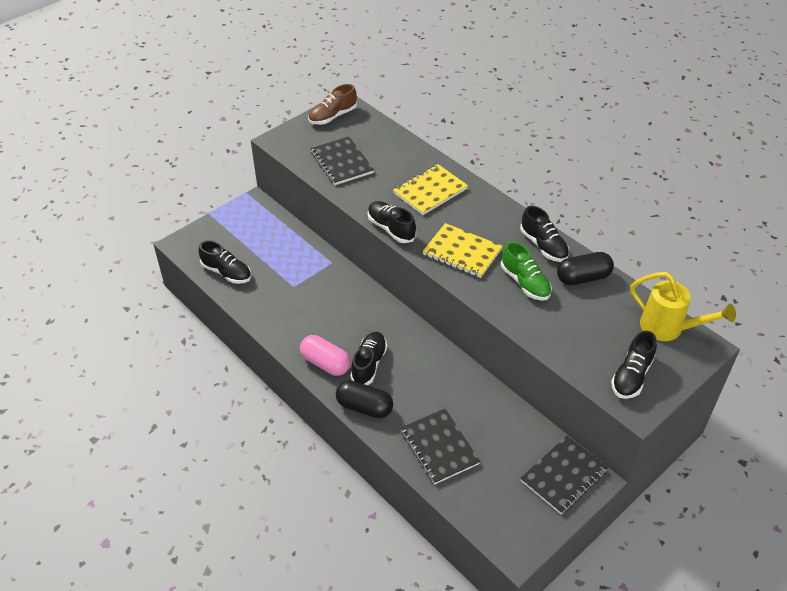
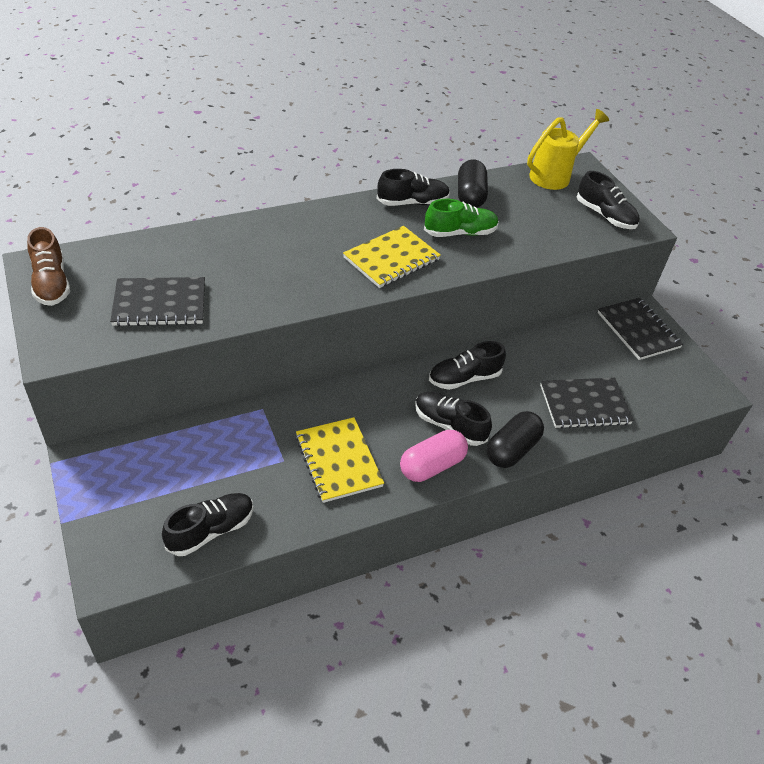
camera: 75 degrees left, 0 degrees up
black shoe [368,201,416,243] -> black shoe moved to [429,341,506,390]
yellow notebook [393,164,468,215] -> yellow notebook moved to [296,417,384,503]

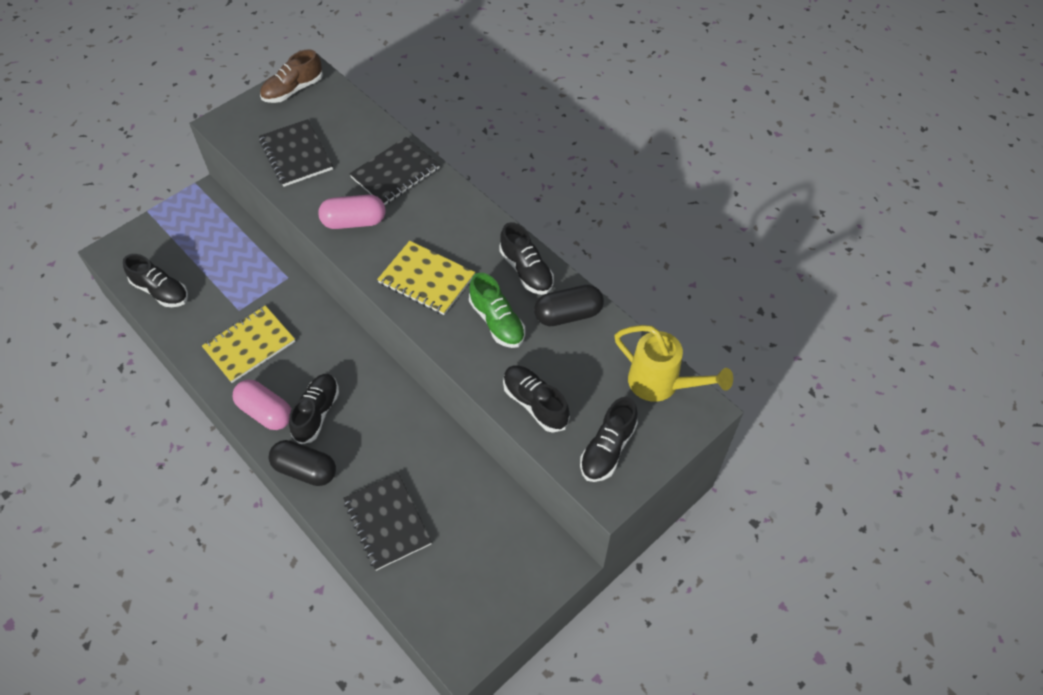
camera: 75 degrees right, 10 degrees up
black shoe [429,341,506,390] -> black shoe moved to [503,365,570,433]
black notebook [597,298,683,360] -> black notebook moved to [350,137,440,205]
none -> pink capsule [318,195,385,229]

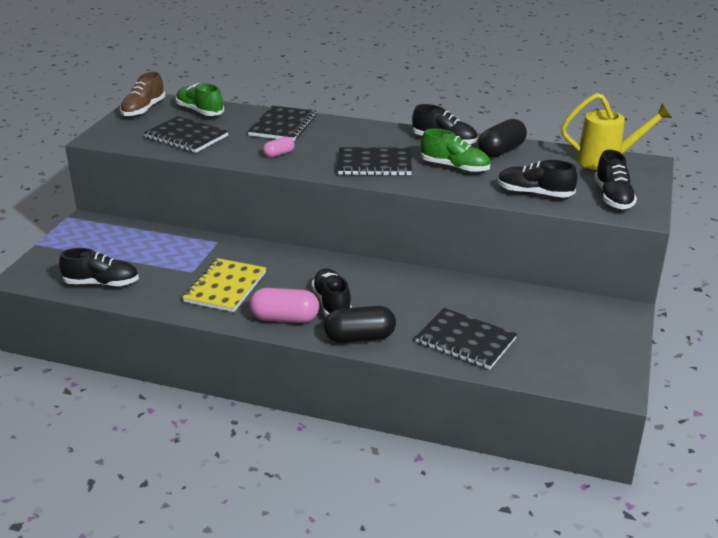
camera: 30 degrees left, 25 degrees down
pink capsule [318,195,385,229] -> pink capsule [263,137,295,158], size x0.56
yellow notebook [377,241,475,315] -> black notebook [338,147,412,176]
none -> green shoe [176,83,224,116]

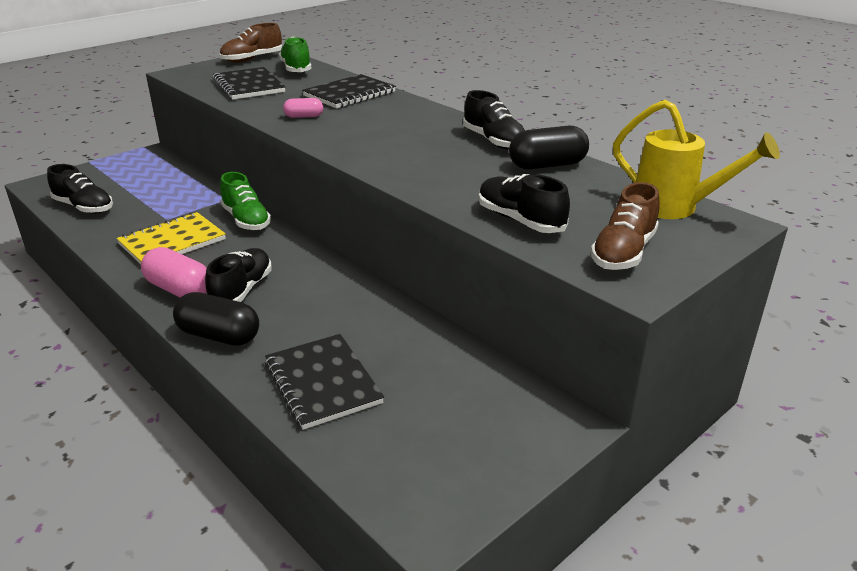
camera: 30 degrees right, 0 degrees up
black notebook [338,147,412,176] -> none
green shoe [421,129,490,173] -> green shoe moved to [220,172,271,230]
black shoe [594,150,637,209] -> brown shoe [591,182,660,270]

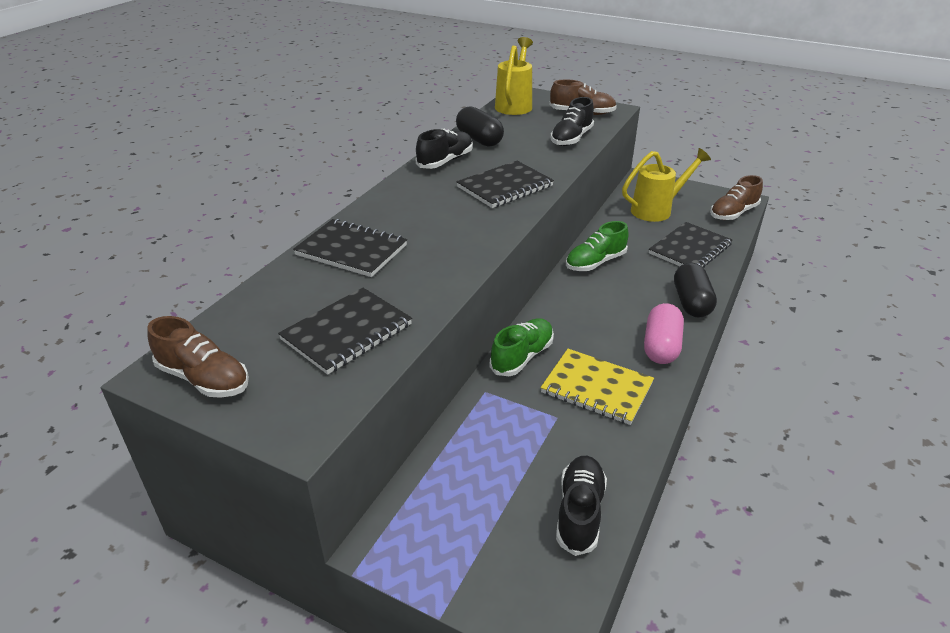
camera: 110 degrees left, 5 degrees up
black shoe [205,248,272,302] -> none
green shoe [279,37,312,72] -> green shoe moved to [566,221,629,271]
pink capsule [283,98,324,118] -> none
none -> black notebook [456,161,554,208]
none -> yellow watering can [622,148,711,222]
none -> brown shoe [710,175,763,220]

